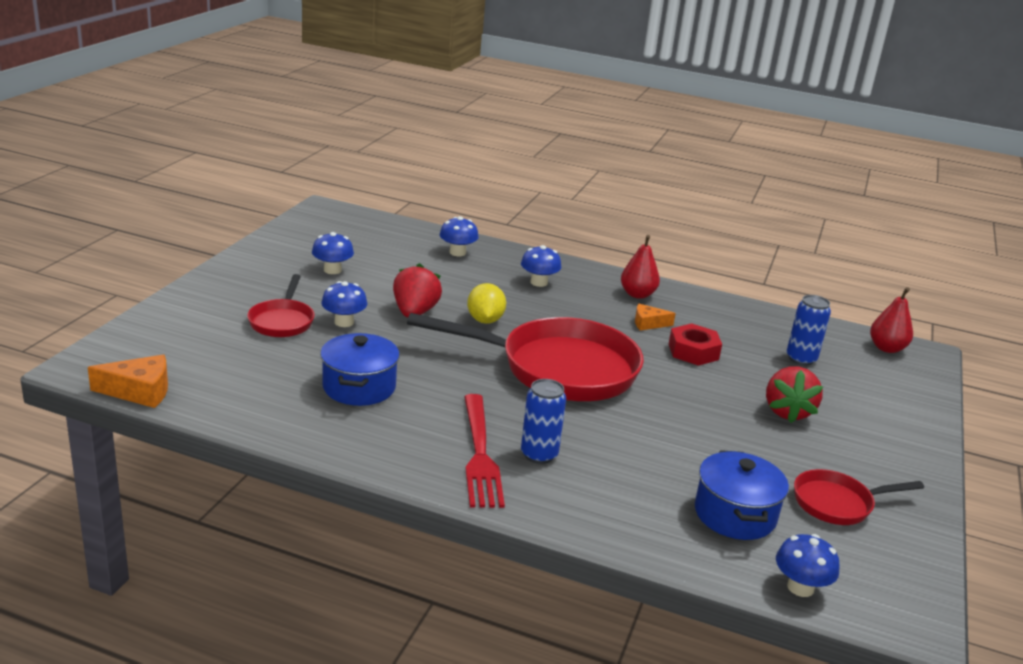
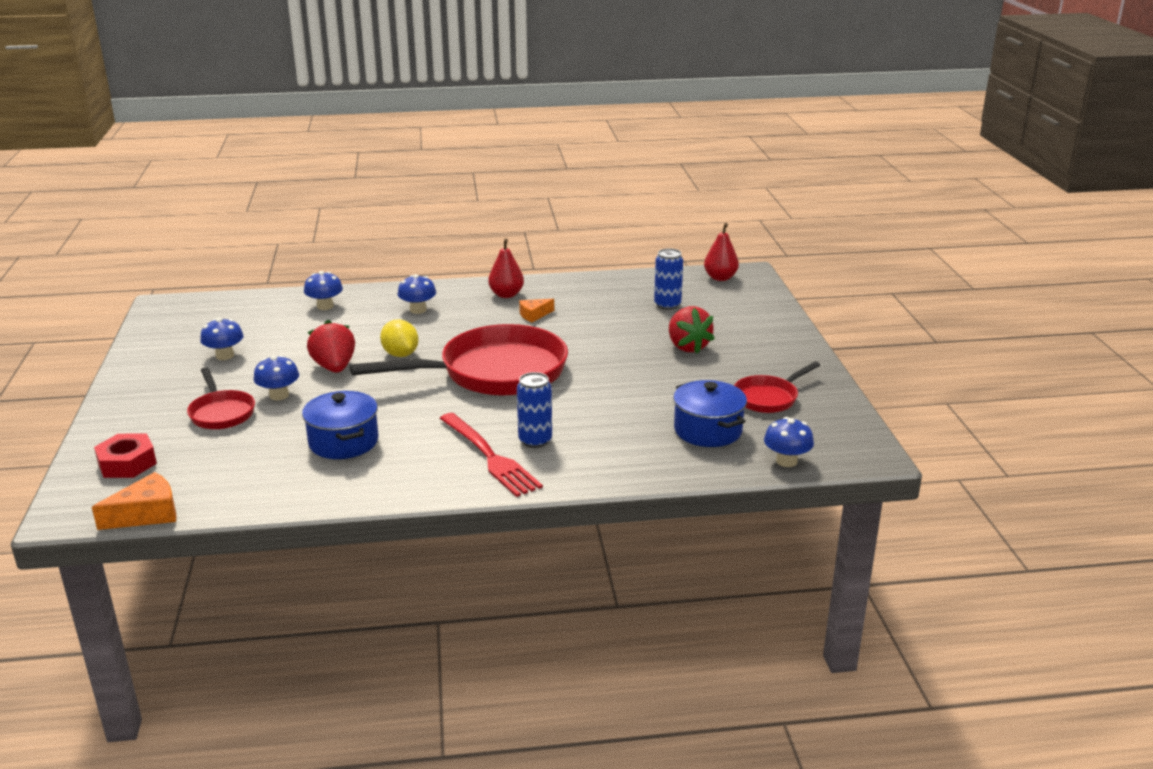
camera: 25 degrees left, 0 degrees up
red nut [669,323,722,366] -> red nut moved to [94,434,157,478]

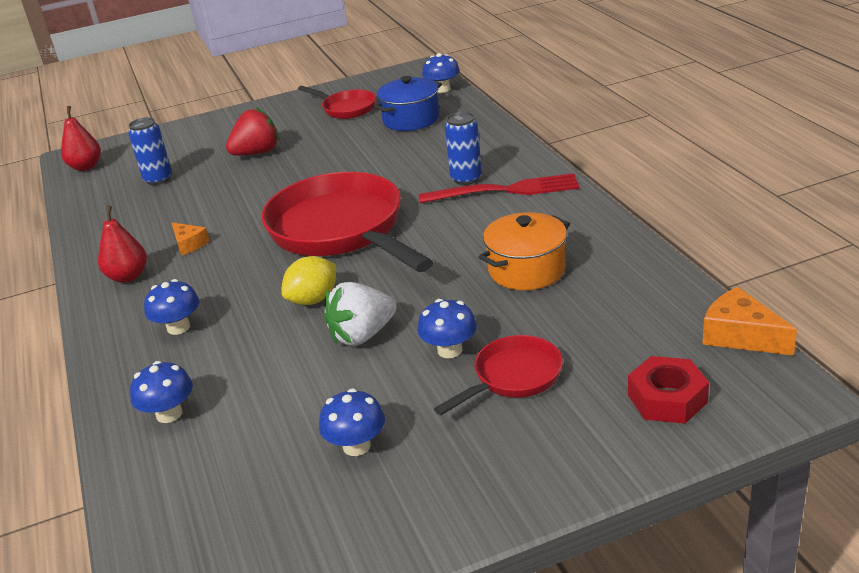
camera: 100 degrees left, 5 degrees up
blue pot [302,391,378,459] -> orange pot [479,212,570,290]
red strawberry [307,320,355,373] -> white strawberry [323,282,397,346]
red fork [439,413,543,497] -> red fork turned 45 degrees clockwise [419,173,579,203]

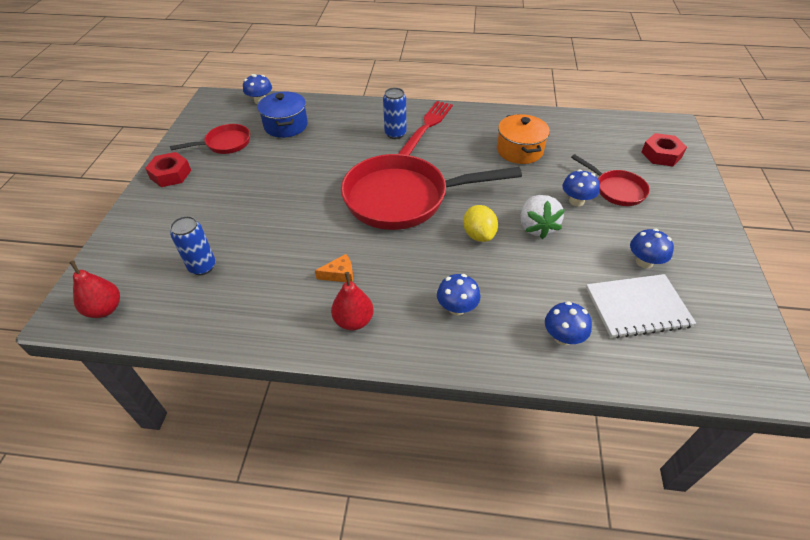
camera: 65 degrees left, 15 degrees up
red strawberry [226,107,279,156] -> none
red pan [434,335,563,415] -> red pan turned 150 degrees clockwise [571,154,650,206]
orange cheese [702,287,797,356] -> none
none -> red nut [145,152,191,187]
none -> white notebook [586,274,696,338]

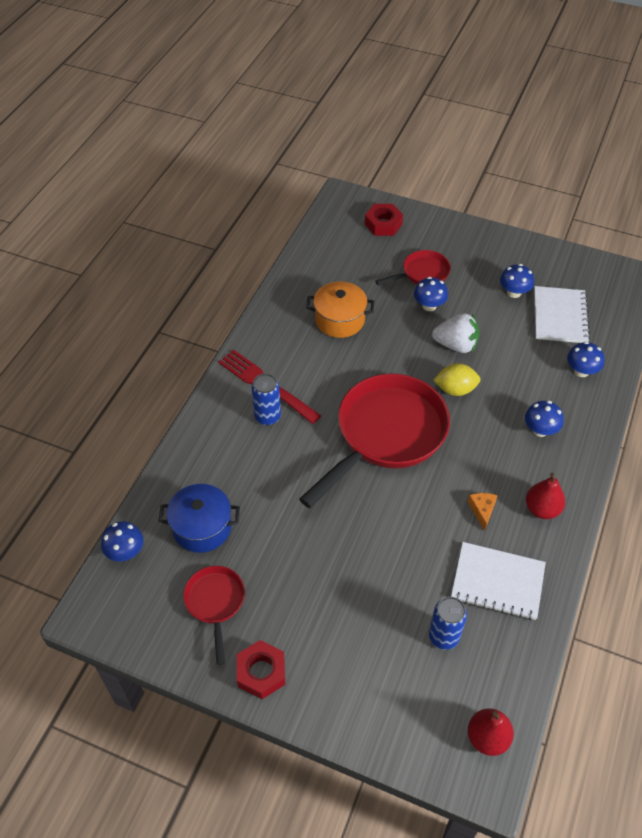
camera: 75 degrees left, 5 degrees up
red pan [341,154,522,230] -> red pan turned 150 degrees counterclockwise [299,374,450,508]
none -> white notebook [451,542,546,620]

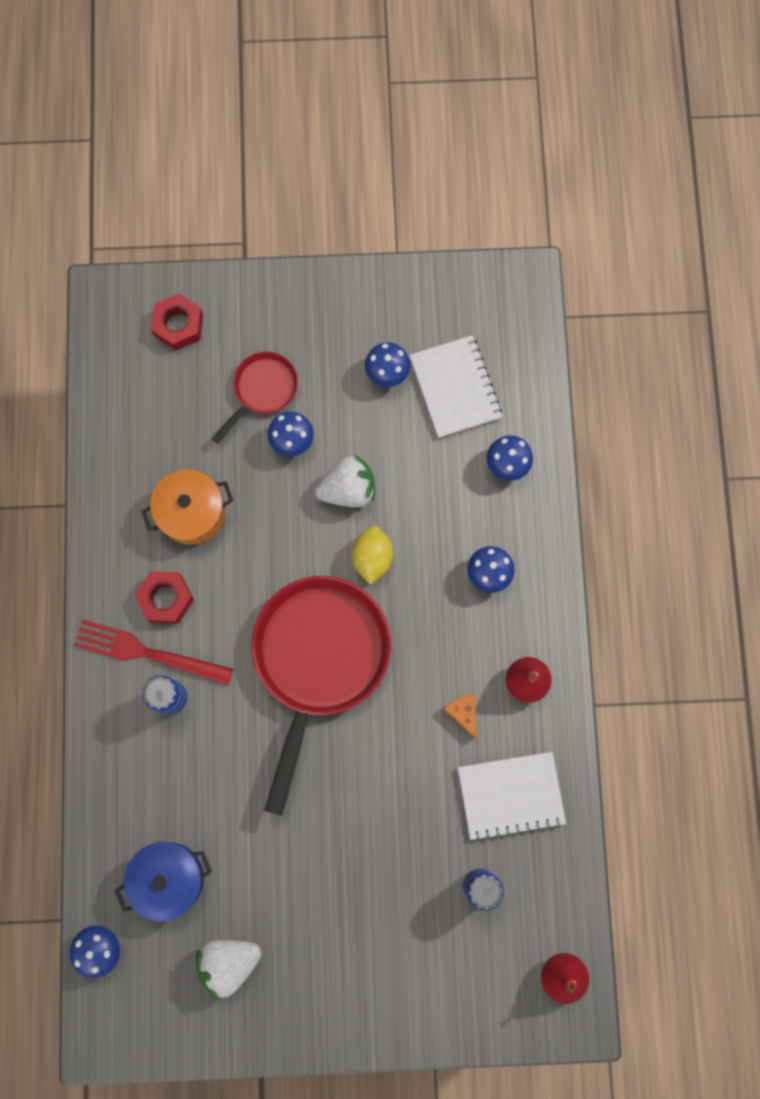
camera: 25 degrees left, 25 degrees up
red pan [183,566,245,665] -> white strawberry [196,940,261,999]
red nut [237,640,285,699] -> red nut moved to [135,571,194,623]
yellow lemon [434,363,481,396] -> yellow lemon turned 60 degrees counterclockwise [352,526,393,585]

